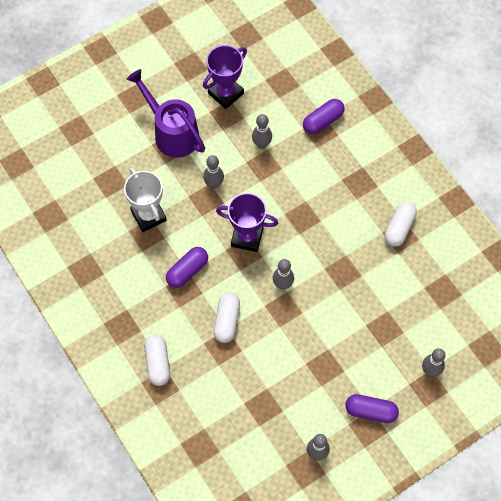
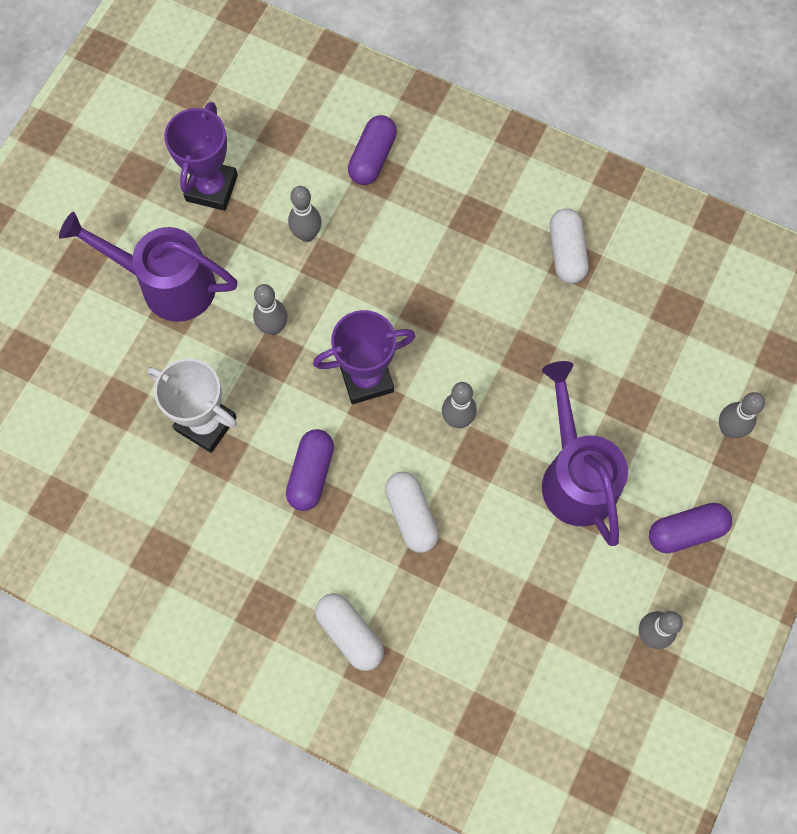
camera: 30 degrees left, 5 degrees up
none -> purple watering can [542,361,628,546]

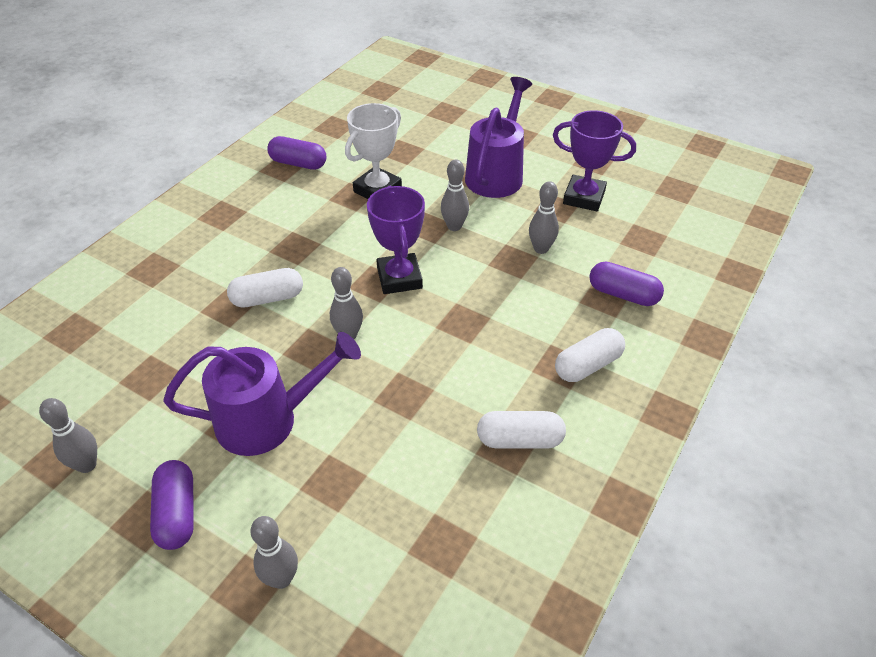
camera: 95 degrees right, 25 degrees down
purple capsule [286,429,334,511] -> purple capsule moved to [267,136,326,170]
white capsule [315,593,384,671] -> white capsule moved to [555,328,625,382]

